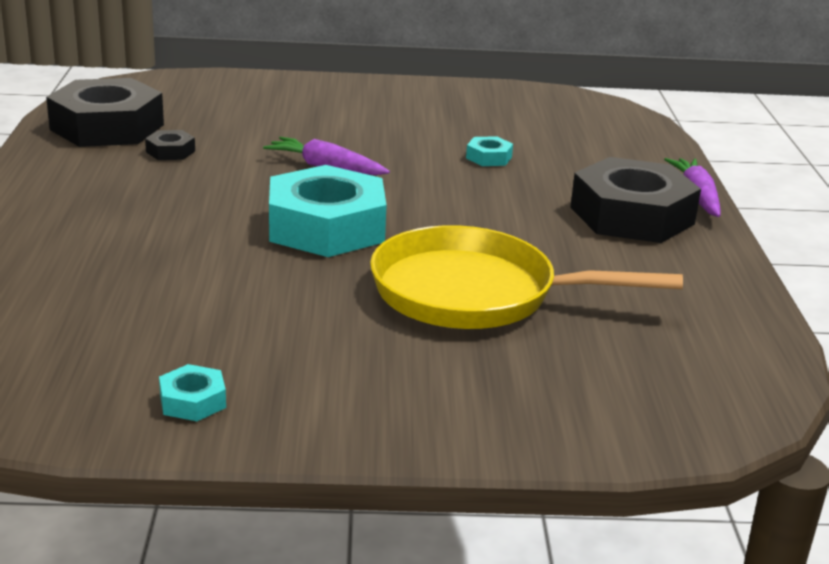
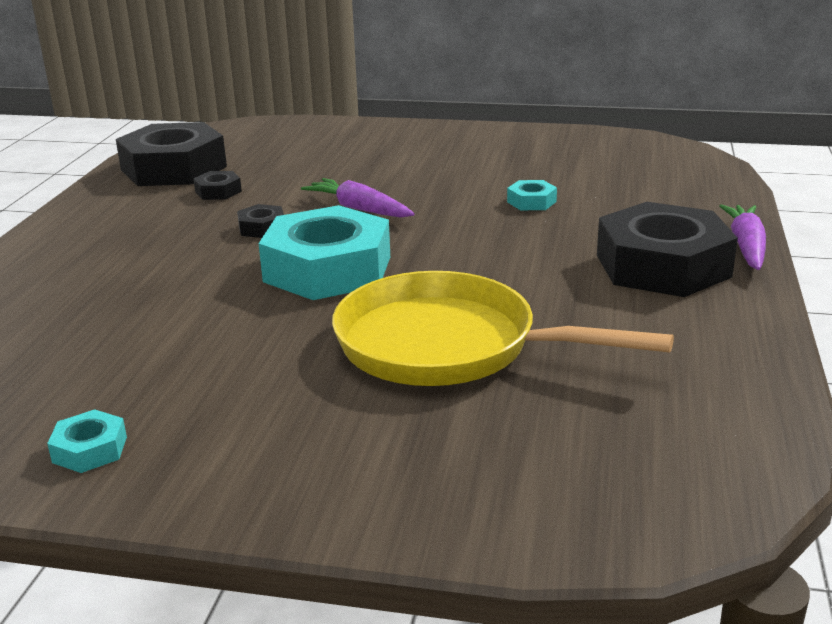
camera: 15 degrees right, 0 degrees up
none -> black nut [237,204,284,238]

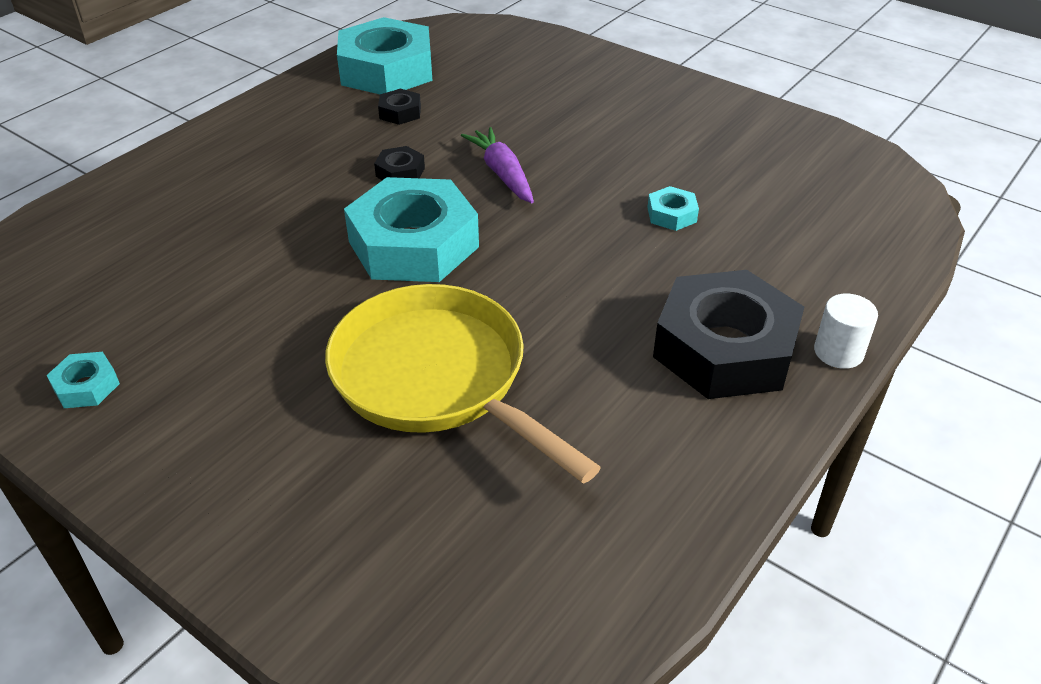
camera: 25 degrees right, 15 degrees up
black nut [116,122,227,186] -> turquoise nut [337,17,433,94]
purple carrot [719,204,766,270] -> white cylinder [814,293,878,369]

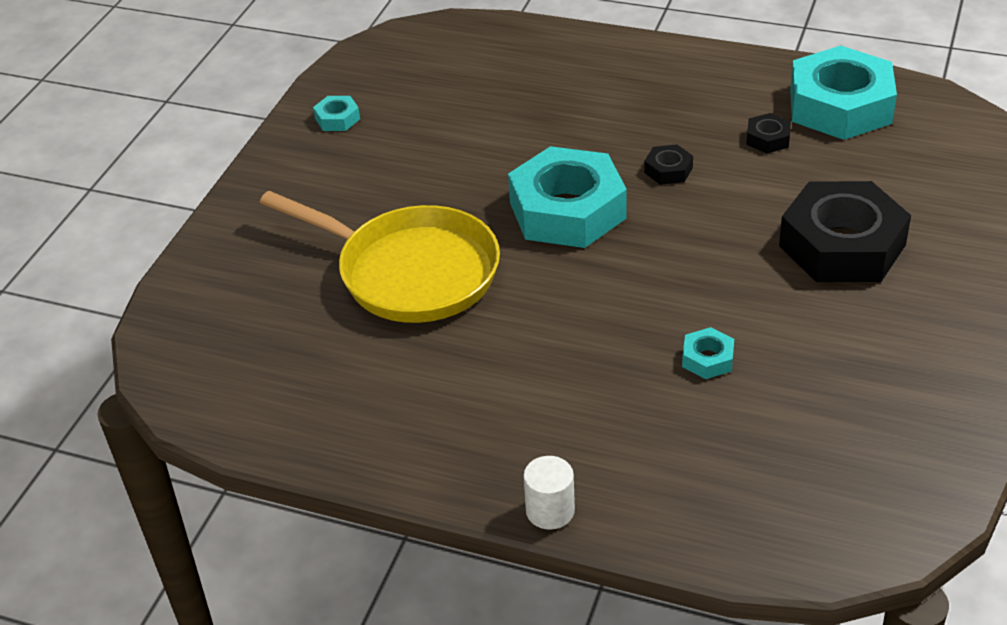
camera: 75 degrees right, 0 degrees up
yellow pan [325,284,601,484] -> yellow pan turned 90 degrees clockwise [260,191,500,323]
purple carrot [461,127,534,203] -> none
black nut [653,270,804,399] -> black nut moved to [779,181,911,282]

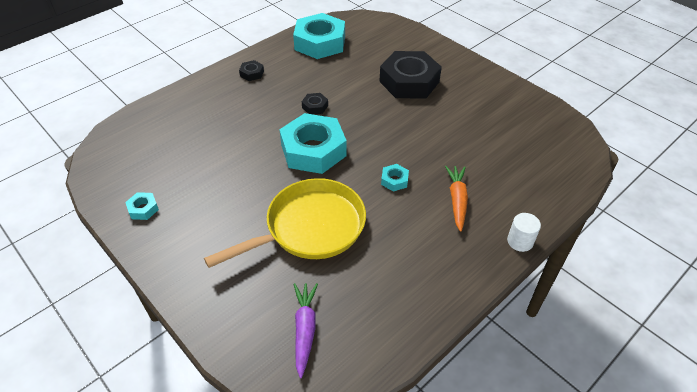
camera: 65 degrees left, 5 degrees up
turquoise nut [682,327,734,379] -> turquoise nut moved to [381,164,409,192]
black nut [746,113,791,153] -> black nut moved to [239,60,264,81]
none -> purple carrot [294,283,318,378]
none -> orange carrot [445,166,468,232]

